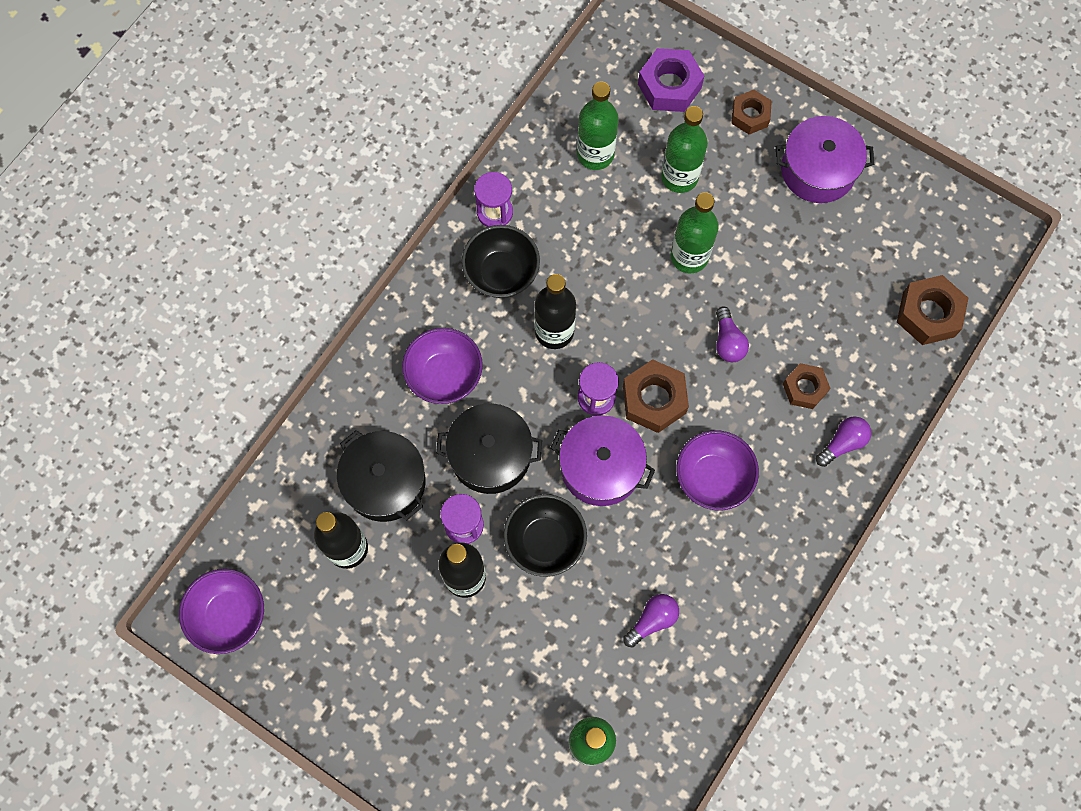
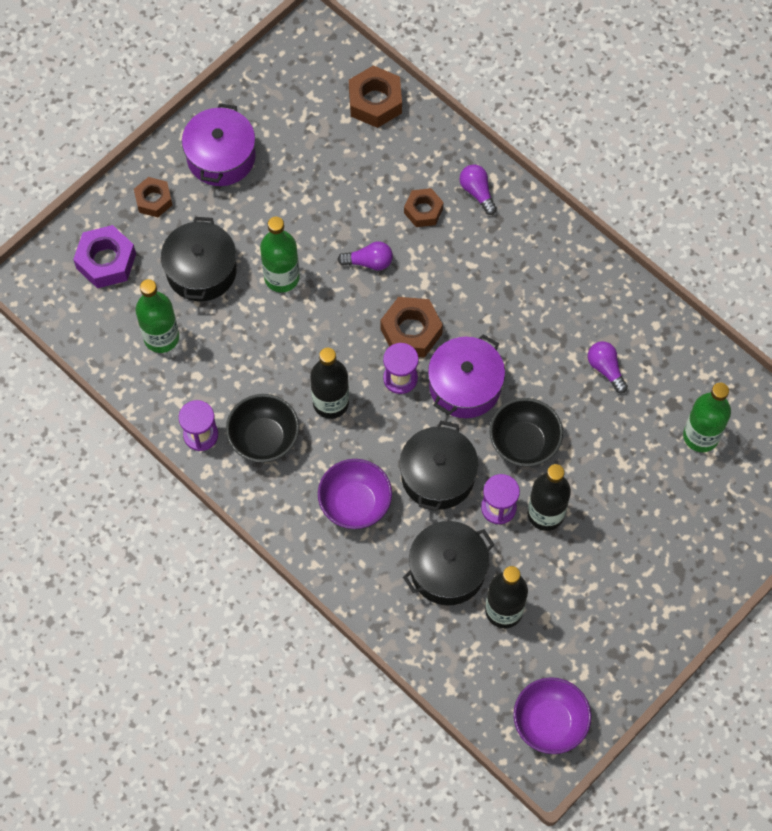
camera: 80 degrees left, 5 degrees down
green bottle [661,106,708,193] -> black pot [161,217,237,301]
purple bowl [676,430,759,510] -> none

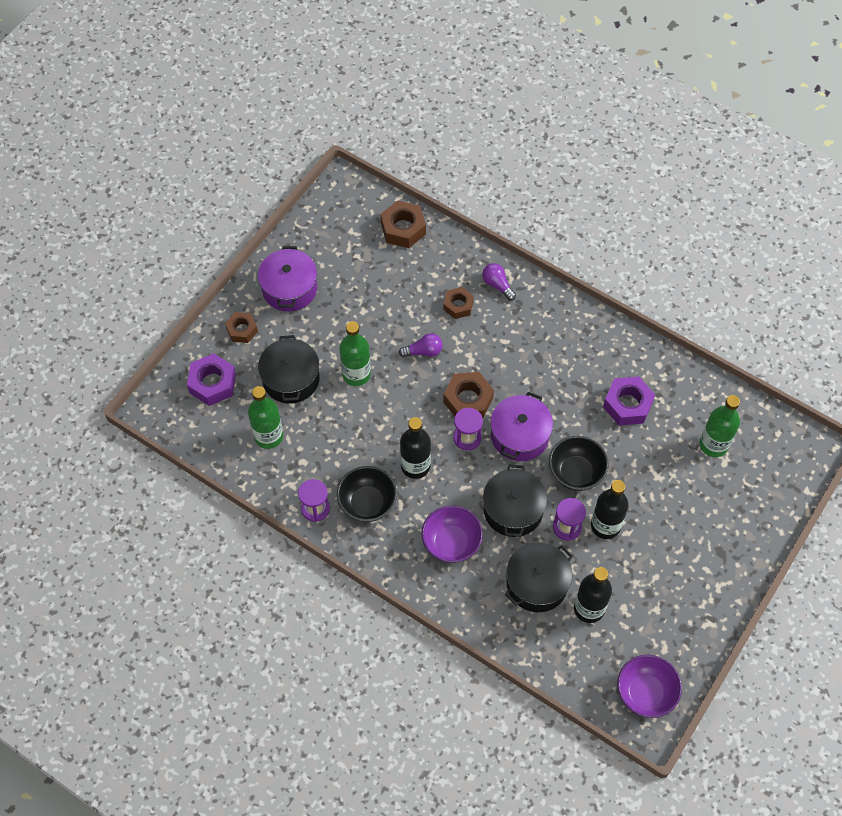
camera: 10 degrees left, 5 degrees down
purple light bulb [588,341,628,393] -> purple nut [603,377,655,426]

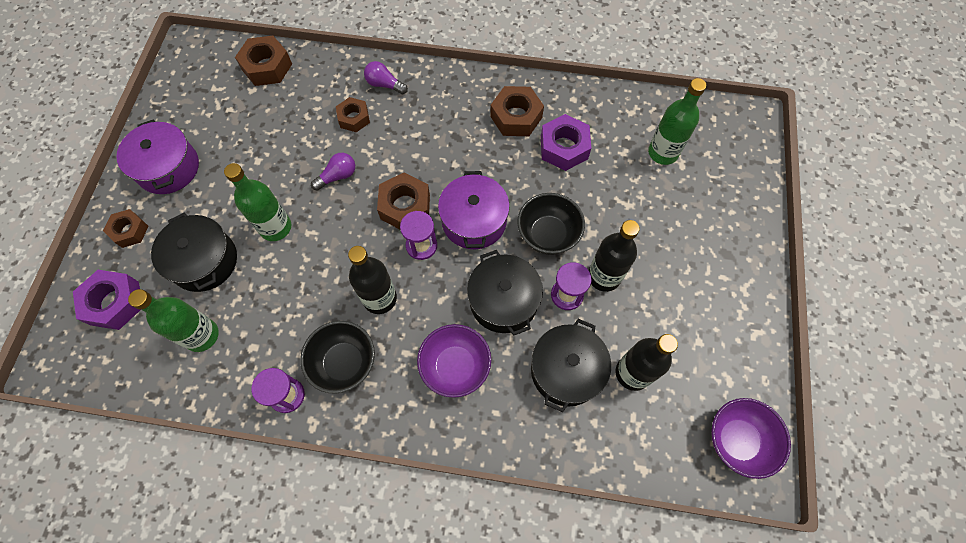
camera: 25 degrees left, 5 degrees up
none -> brown nut [490,86,544,136]

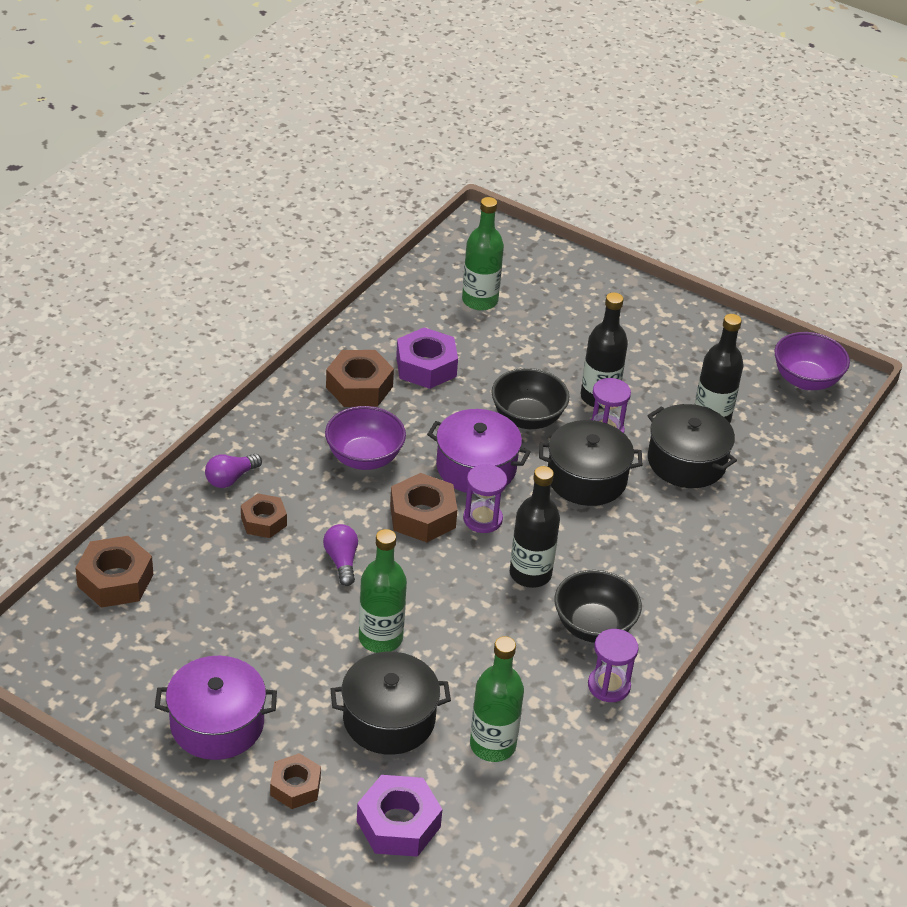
camera: 70 degrees left, 25 degrees down
purple bowl [417,324,491,398] -> purple bowl moved to [325,406,406,470]

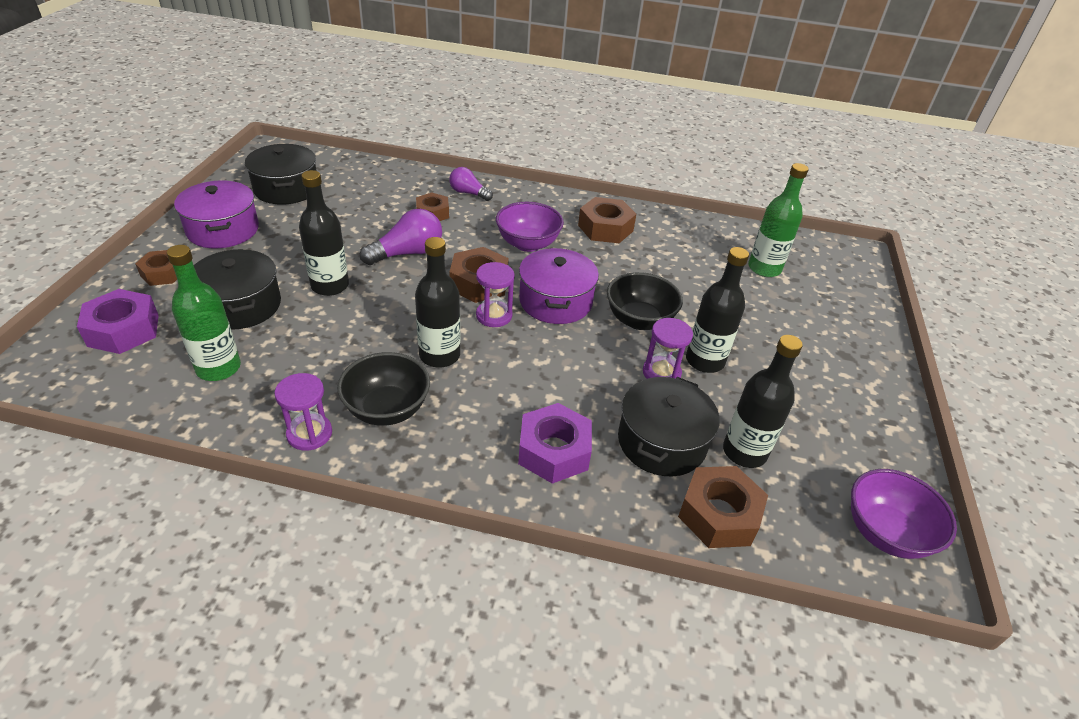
camera: 70 degrees right, 0 degrees up
brown nut [75,536,153,608] -> brown nut moved to [678,466,768,548]
purple light bulb [323,524,358,586] -> purple light bulb [360,209,442,265], size x1.56
green bottle [359,529,407,653] -> black bottle [299,170,349,296]
purple nut [396,328,458,389] -> purple nut moved to [518,403,592,484]
black pot [539,420,642,506] -> black pot moved to [245,144,316,205]

